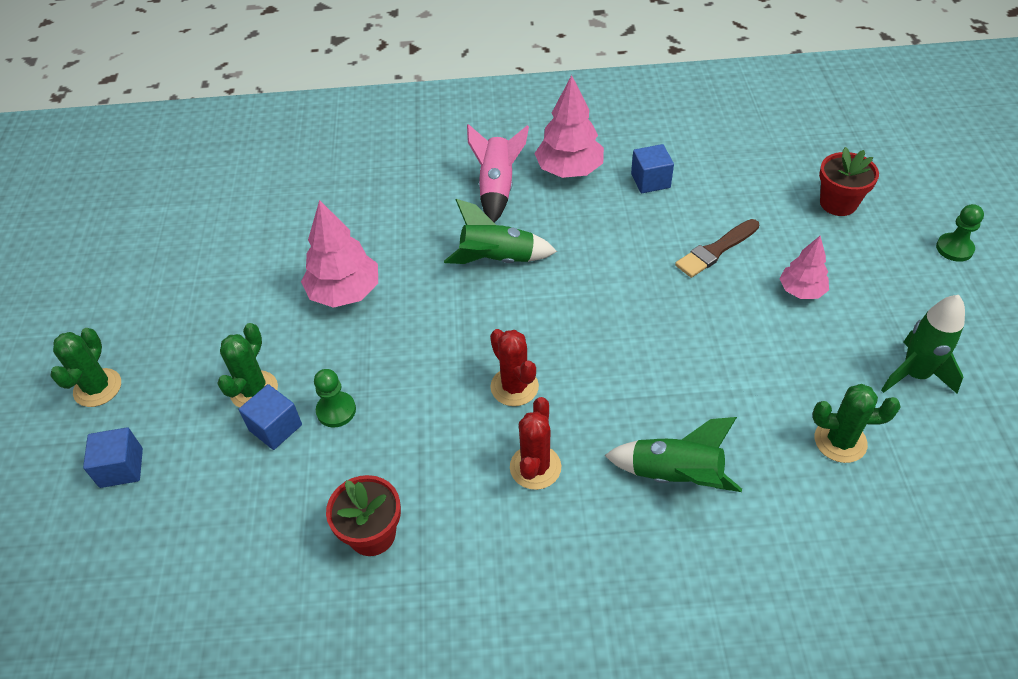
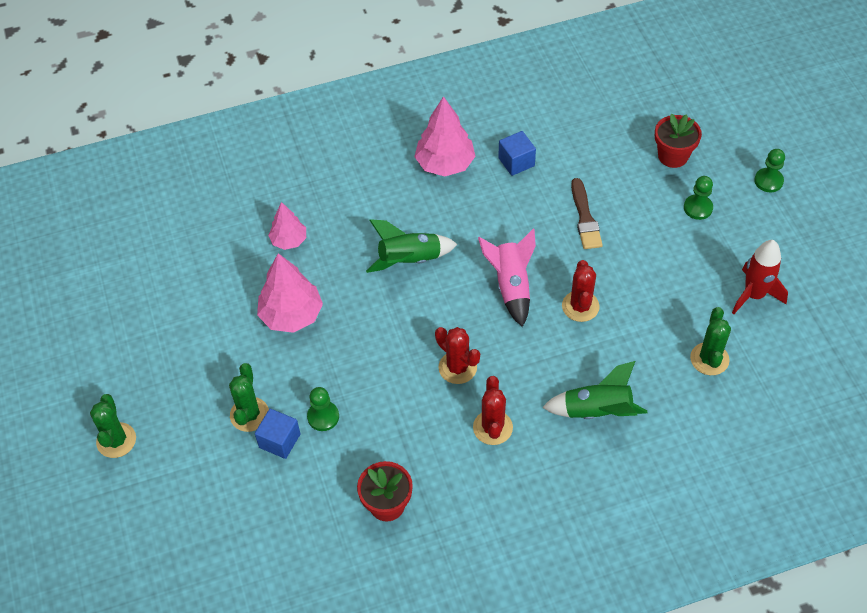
camera: 15 degrees left, 5 degrees up
blue cube [83,427,143,488] -> none
pink rocket [467,124,529,223] -> pink rocket moved to [478,228,536,327]
brown brush [675,219,759,278] -> brown brush turned 45 degrees counterclockwise [571,178,603,249]
pink tree [780,236,829,299] -> pink tree moved to [268,202,306,250]
green cactus [812,384,900,463] -> green cactus turned 75 degrees counterclockwise [690,307,731,375]
green rocket [881,295,965,393] -> red rocket [732,240,788,314]
none -> red cactus [562,260,600,322]
none -> green pawn [684,176,713,220]

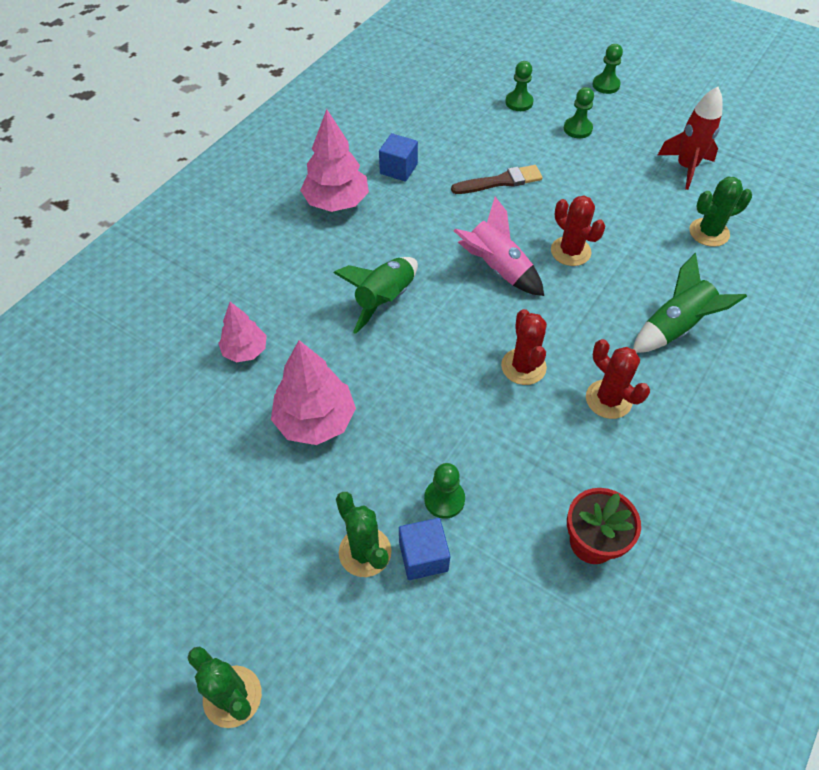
camera: 40 degrees left, 0 degrees up
red cactus [435,327,480,384] -> red cactus turned 75 degrees clockwise [501,309,547,385]
brown brush [571,178,603,249] -> brown brush turned 60 degrees counterclockwise [451,165,543,194]
red flower pot [655,114,702,168] -> green pawn [505,61,534,111]
green cactus [690,307,731,375] -> green cactus turned 75 degrees counterclockwise [689,176,752,247]

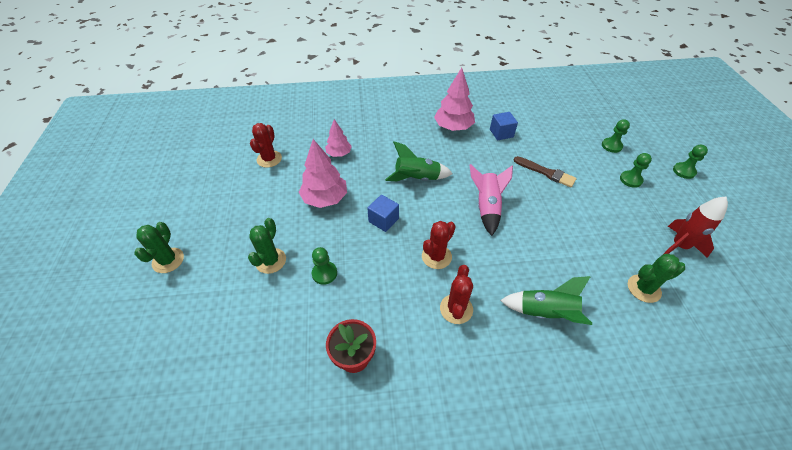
camera: 50 degrees right, 5 degrees down
blue cube [399,518,450,580] -> blue cube moved to [367,195,399,232]
red cactus [551,195,605,266] -> red cactus moved to [250,123,282,168]
green cactus [689,176,752,247] -> green cactus turned 45 degrees counterclockwise [628,254,685,303]

